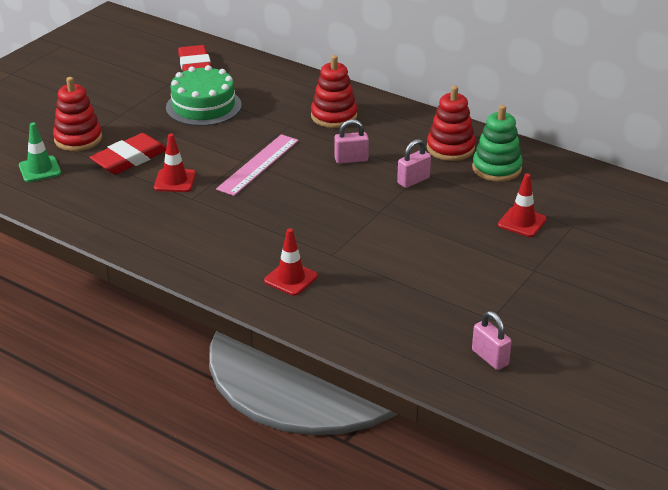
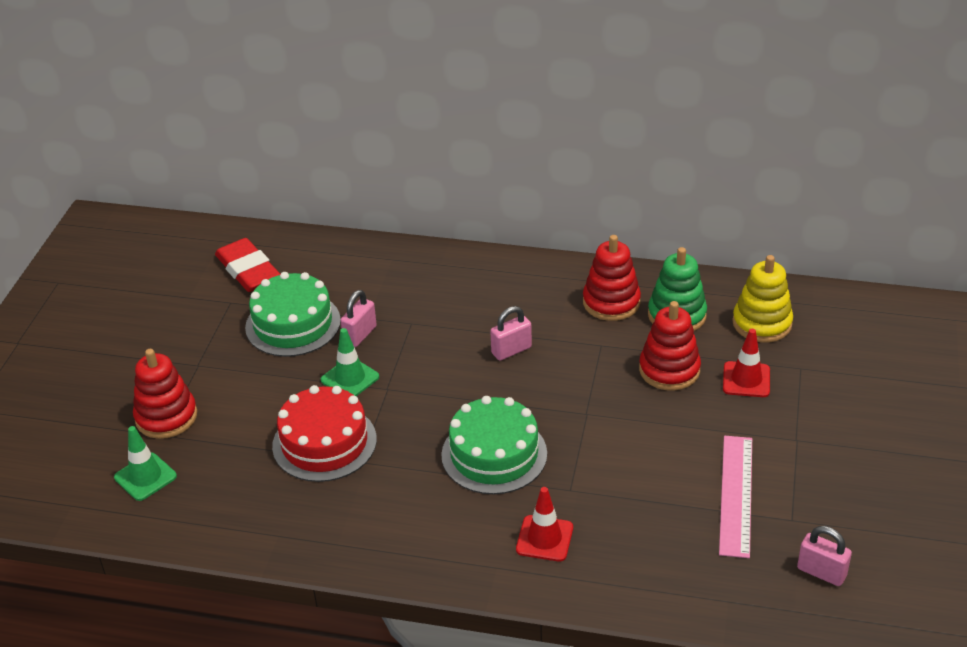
camera: 20 degrees left, 5 degrees up
red eraser [89,133,166,174] -> none
red traffic cone [154,134,196,192] -> red cake [272,385,377,482]
pink ruler [216,134,299,196] -> pink ruler moved to [719,436,752,558]
red stacking toy [311,55,357,128] -> red stacking toy moved to [639,301,701,391]
pink padlock [397,139,431,188] -> pink padlock moved to [340,290,377,347]
none -> green traffic cone [321,328,379,396]
none -> green cake [441,396,547,494]
none -> yellow stacking toy [733,255,793,343]

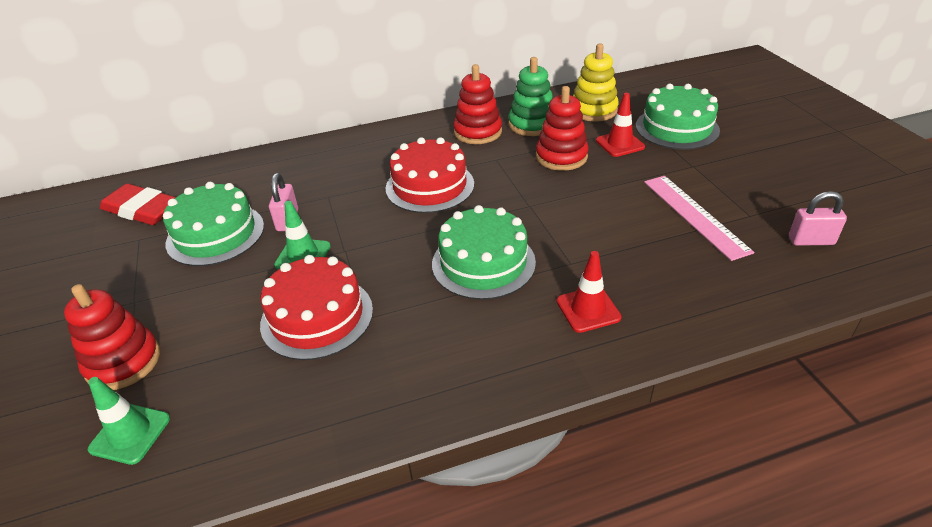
camera: 30 degrees left, 0 degrees up
pink padlock [490,306,532,361] -> red cake [385,137,474,213]
none -> green cake [636,84,720,150]

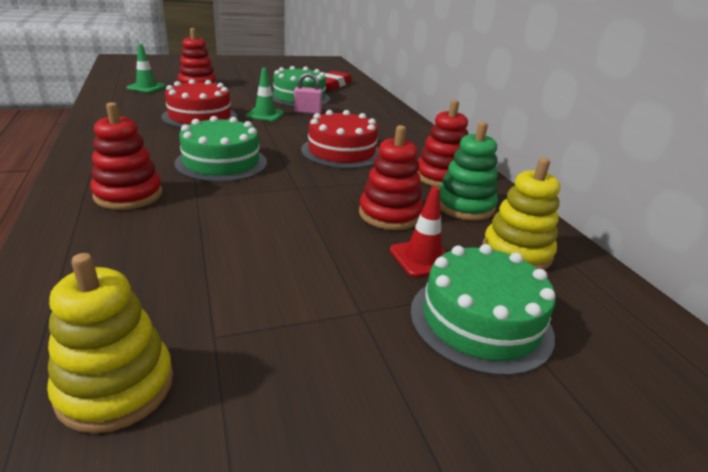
camera: 85 degrees right, 10 degrees down
red traffic cone [557,251,622,333] -> red stacking toy [90,102,162,210]
pink ruler [644,176,754,261] -> none
pink padlock [789,191,847,246] -> yellow stacking toy [47,253,173,433]

